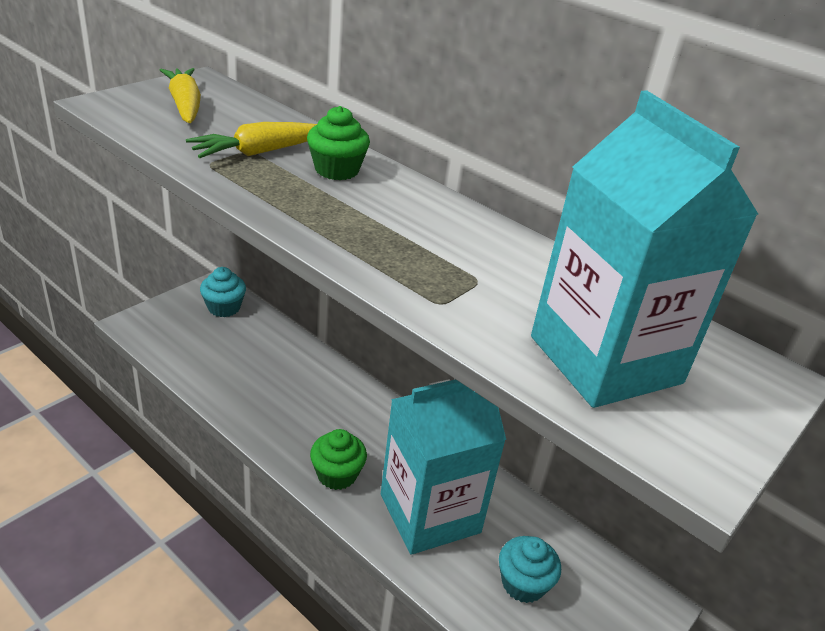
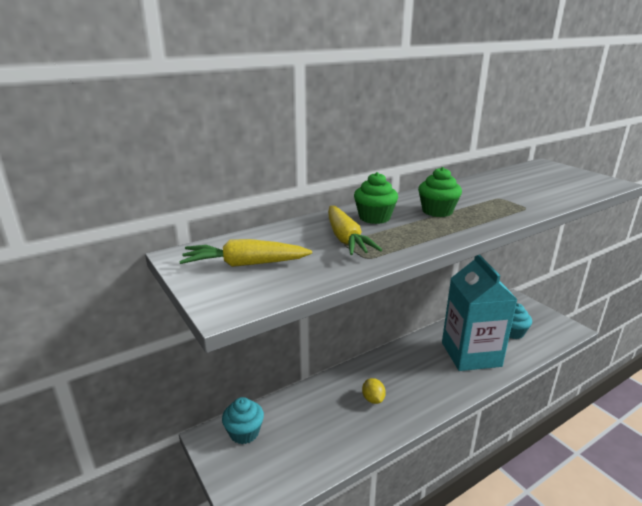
camera: 70 degrees left, 10 degrees down
green cupcake [310,429,367,490] -> green cupcake moved to [418,167,462,217]
turquoise carton [531,90,758,408] -> none
none -> yellow lemon [362,378,386,404]

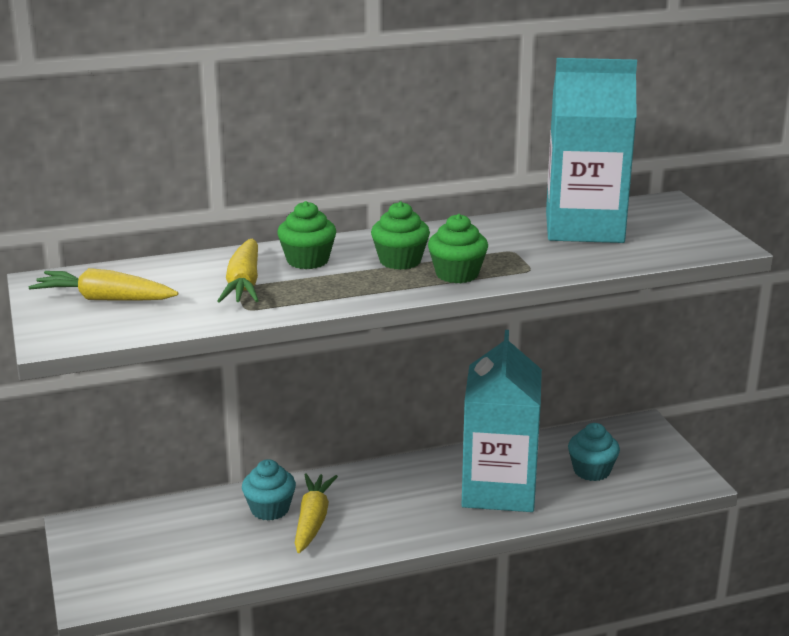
camera: 15 degrees right, 0 degrees up
turquoise cupcake [222,397,264,444] -> turquoise cupcake moved to [242,459,296,521]
yellow lemon [362,378,386,404] -> yellow carrot [295,473,338,553]
none -> green cupcake [428,214,488,283]
none -> turquoise carton [546,58,637,243]

